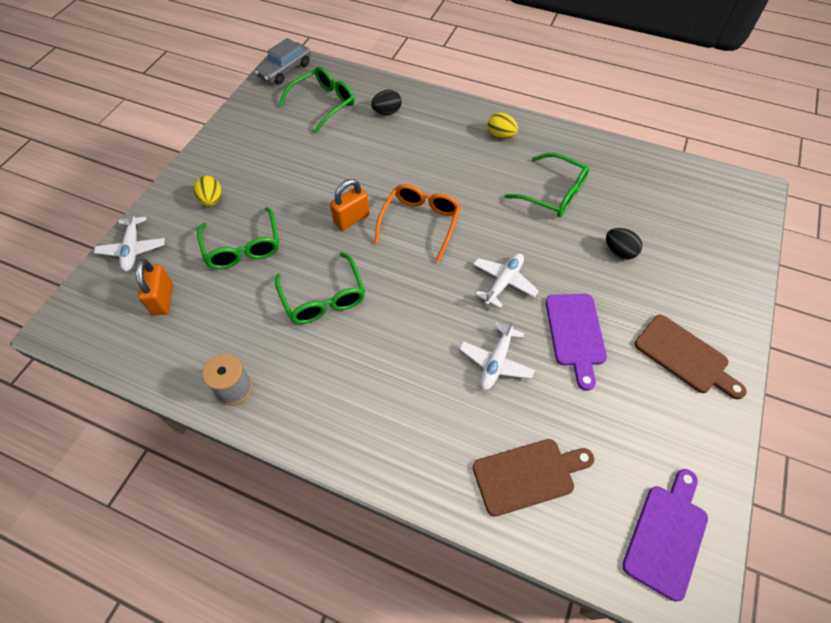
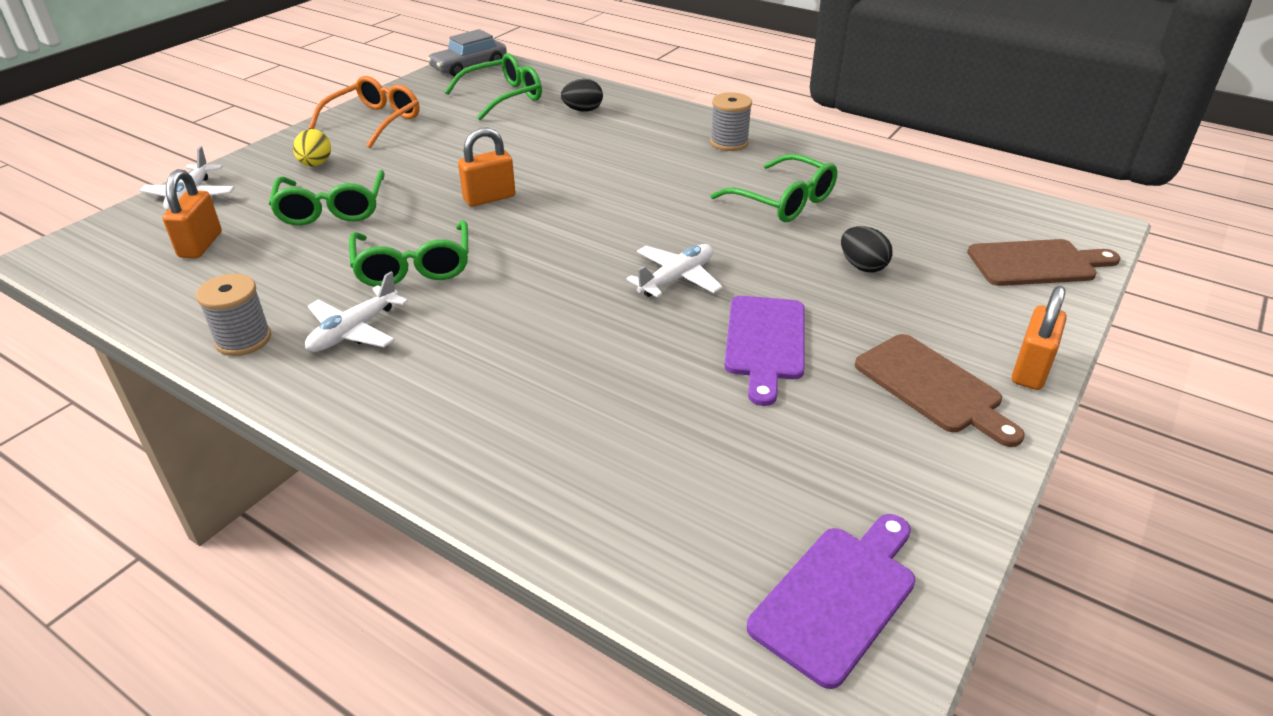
camera: 10 degrees right, 20 degrees down
orange glasses [374,184,461,262] -> orange glasses moved to [309,76,420,148]
white plane [460,318,535,390] -> white plane moved to [305,271,408,352]
brown cutting board [473,439,594,517] -> brown cutting board moved to [967,239,1121,286]
yellow egg [487,112,518,139] -> grey spool [710,92,752,151]
none -> orange padlock [1012,286,1067,390]

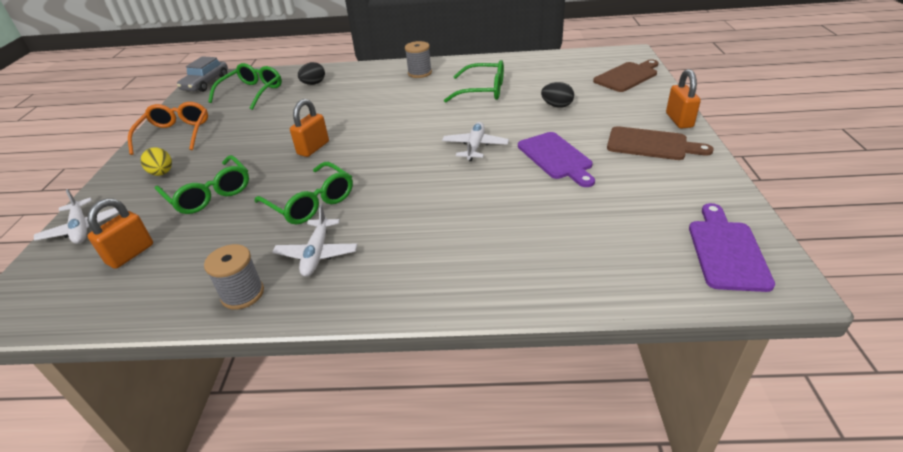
camera: 30 degrees left, 0 degrees up
orange padlock [163,169,222,258] -> orange padlock turned 60 degrees clockwise [87,199,153,269]

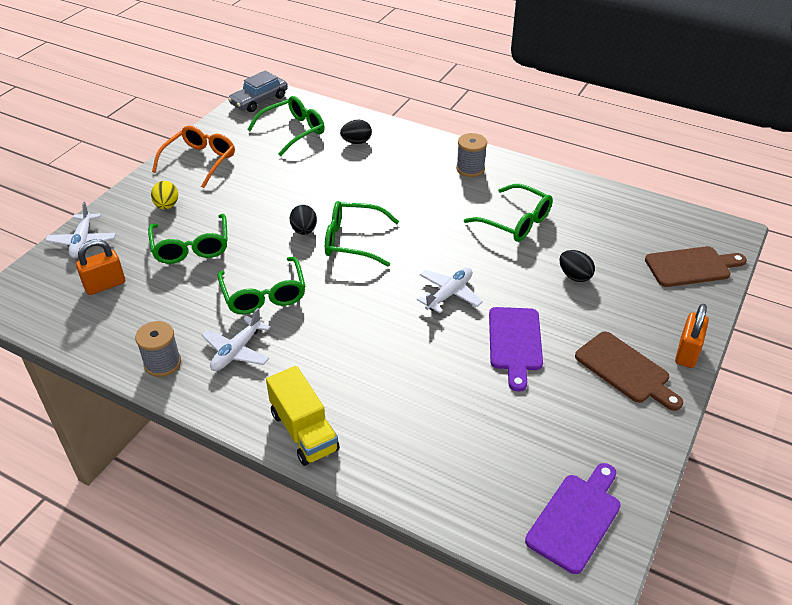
camera: 25 degrees right, 5 degrees up
orange padlock [290,99,329,157] -> black egg [290,205,317,235]
none -> yellow truck [266,366,340,466]
none -> green glasses [325,201,399,266]

